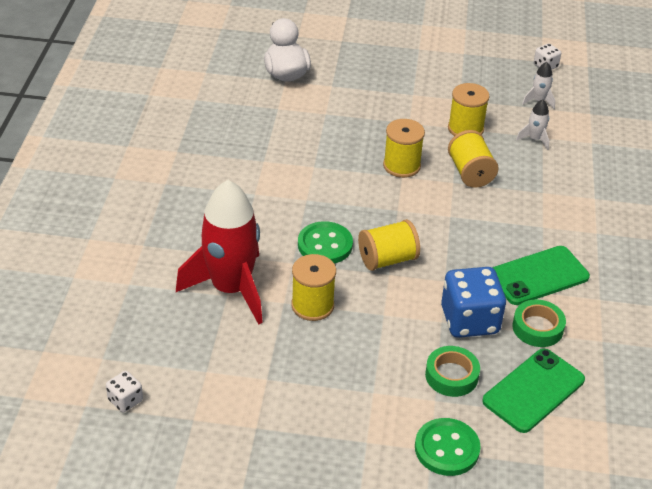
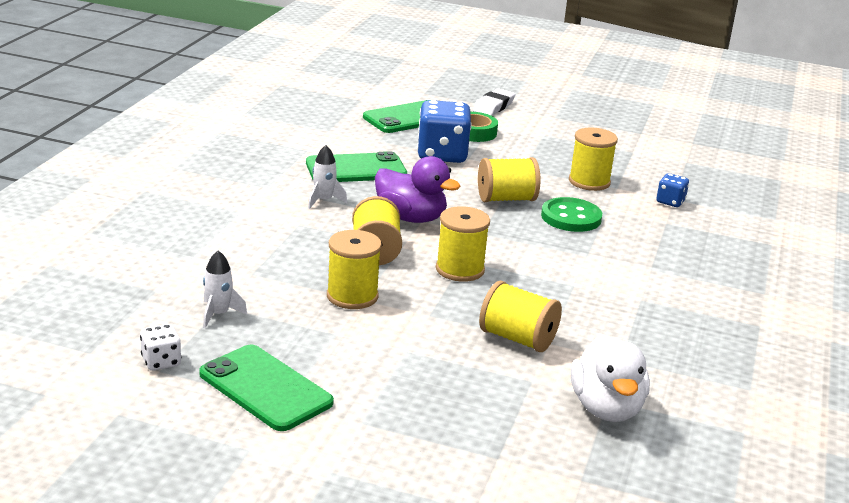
camera: 170 degrees left, 15 degrees down
white dice [106,371,143,412] -> none
red rocket [176,180,263,324] -> blue dice [656,173,689,207]
green button [415,418,481,476] -> white eraser [473,88,515,116]
green tape [512,300,566,347] -> none
white rocket [516,99,549,150] -> white rocket moved to [308,145,347,209]
none -> green phone [199,344,334,431]
none -> purple duck [375,156,460,223]
none -> yellow spool [479,281,562,352]

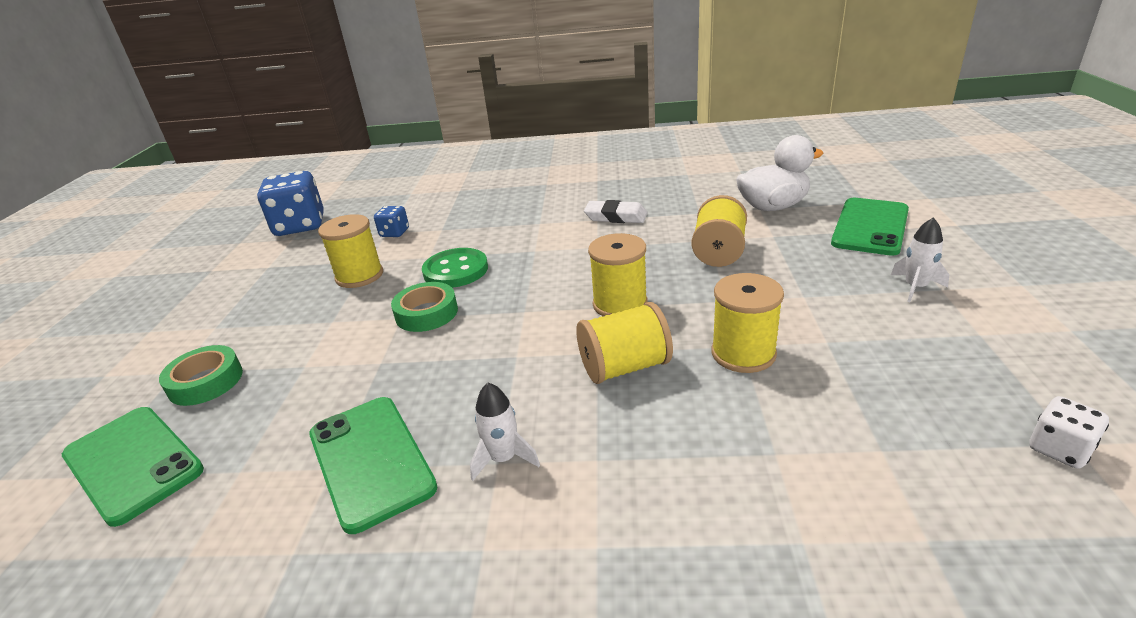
camera: 100 degrees left, 5 degrees up
green phone [199,344,334,431] -> green phone moved to [831,198,909,256]
white rocket [203,251,247,328] -> white rocket moved to [891,217,949,302]
purple duck [375,156,460,223] -> none
blue dice [417,100,472,163] -> blue dice moved to [257,171,324,236]
white eraser [473,88,515,116] -> white eraser moved to [584,200,647,223]
yellow spool [478,157,541,202] -> green tape [391,282,458,332]

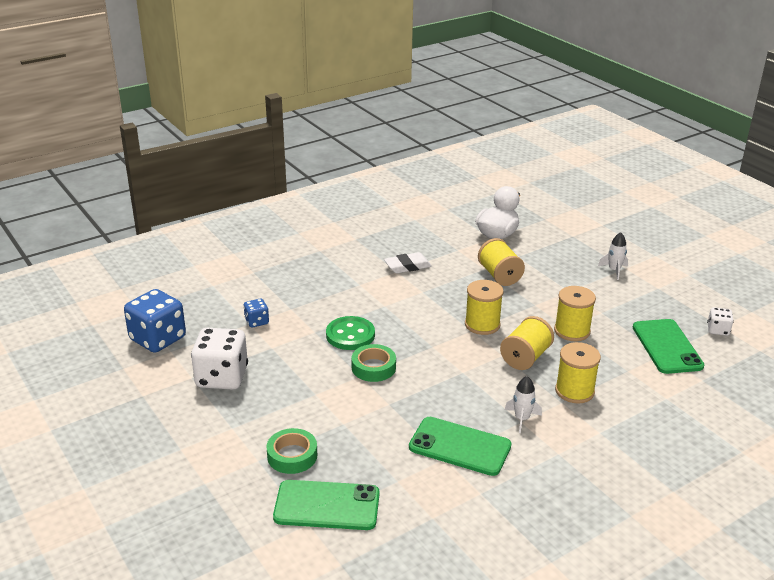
camera: 40 degrees left, 0 degrees up
yellow spool [318,214,383,288] -> yellow spool moved to [555,342,601,403]
green phone [831,198,909,256] -> green phone moved to [633,319,705,374]
none -> white dice [191,328,248,390]

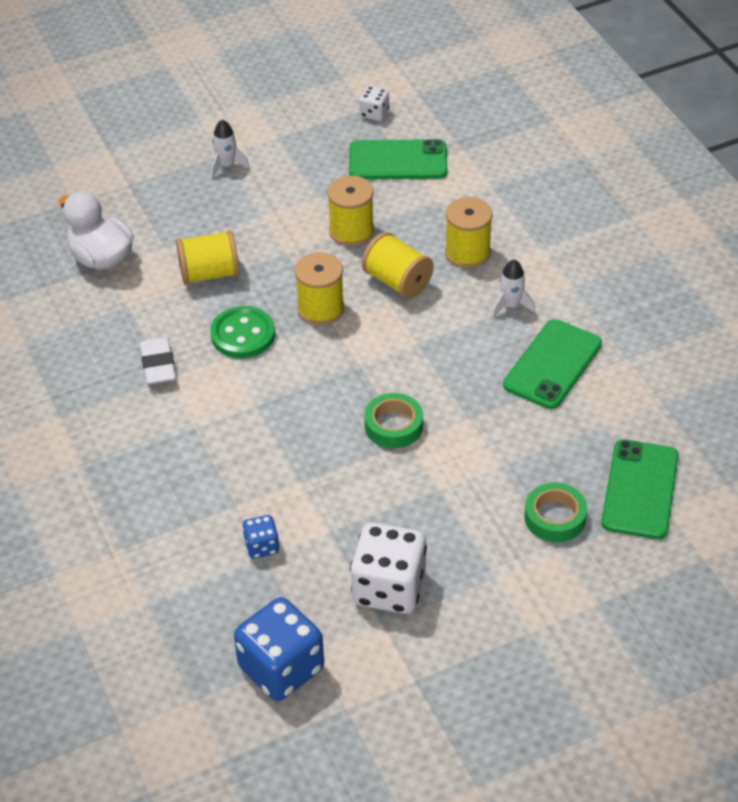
camera: 80 degrees left, 15 degrees up
green button [326,316,375,350] -> green button moved to [210,306,275,358]

